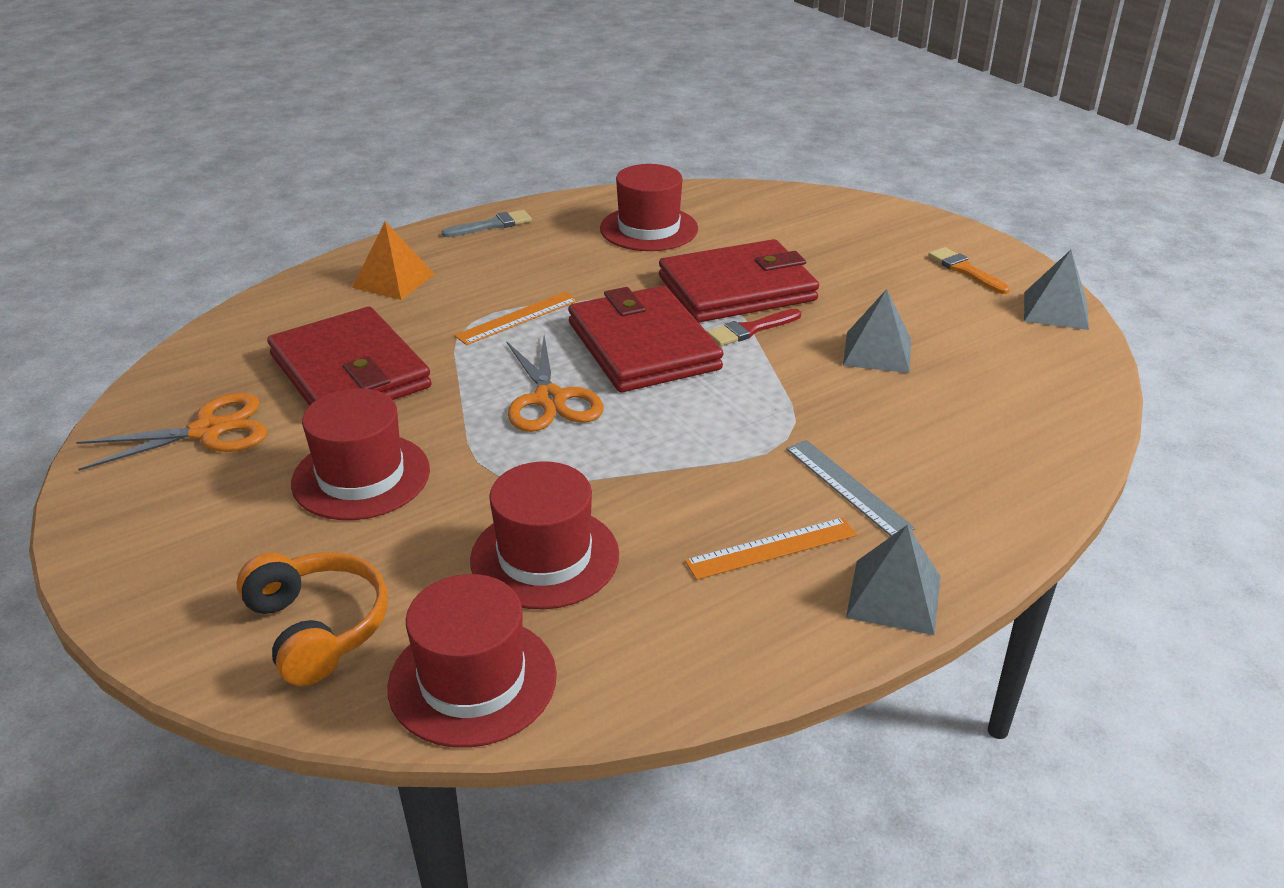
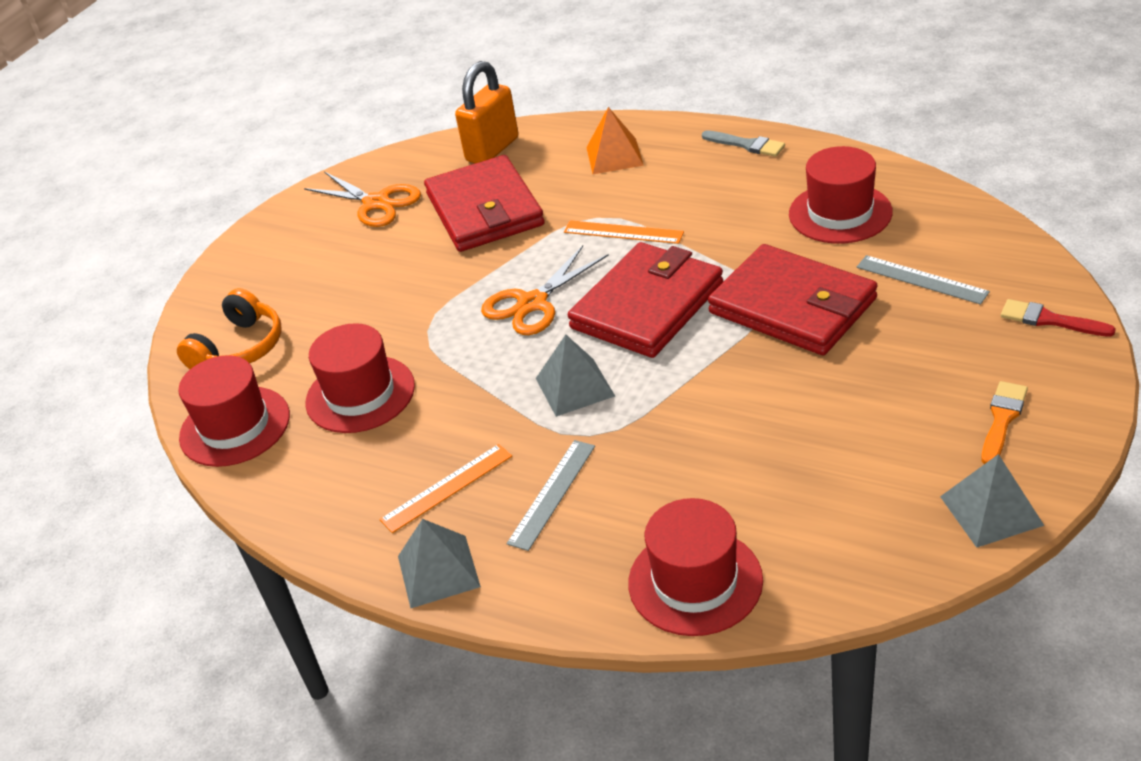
camera: 65 degrees right, 5 degrees up
red wallet [267,307,432,406] -> red wallet turned 45 degrees counterclockwise [424,155,545,252]
red hat [291,388,430,520] -> red hat moved to [628,498,763,636]
orange ruler [685,517,857,580] -> orange ruler turned 75 degrees counterclockwise [380,444,512,533]
red brush [707,309,801,346] -> red brush moved to [1001,299,1116,337]
grey pyramid [843,289,911,373] -> grey pyramid moved to [536,335,615,417]
none -> orange padlock [455,61,519,163]
none -> grey ruler [857,255,990,305]

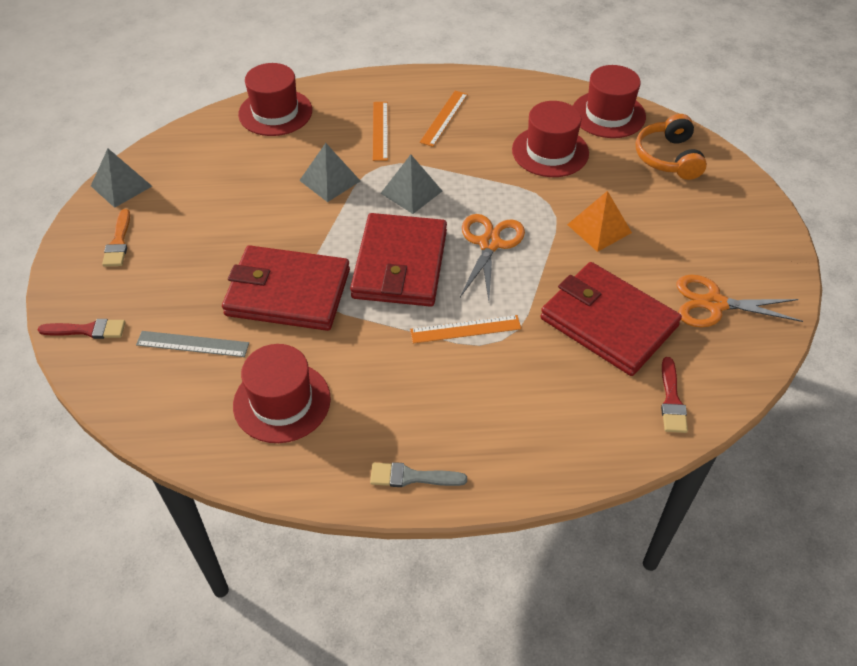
camera: 145 degrees right, 10 degrees up
grey pyramid [398,519,481,608] -> grey pyramid moved to [299,143,360,202]
orange padlock [455,61,519,163] -> red brush [661,357,688,433]
grey ruler [507,440,595,551] -> orange ruler [373,102,388,161]
orange pyramid [586,107,644,174] -> orange pyramid moved to [567,191,632,252]

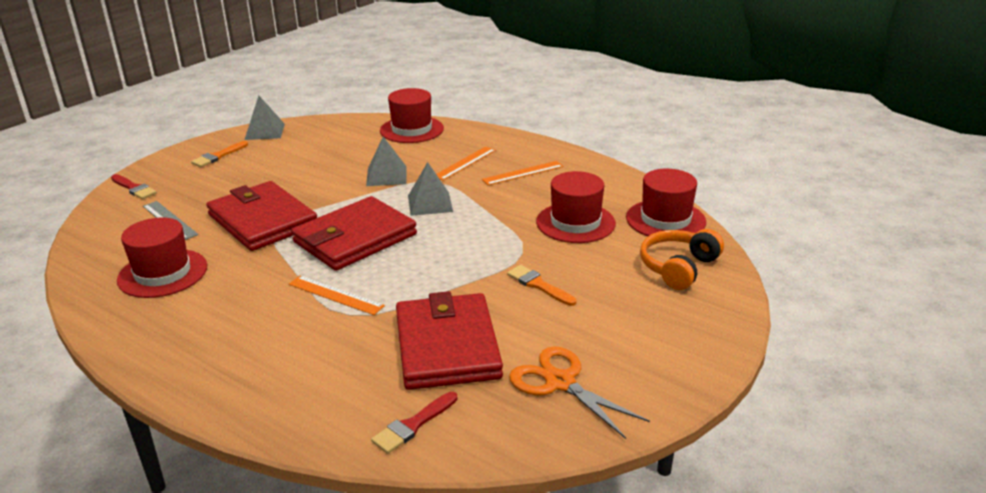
camera: 40 degrees right, 20 degrees down
grey brush [370,462,467,487] -> none
orange scissors [460,214,525,301] -> none
orange pyramid [567,191,632,252] -> orange brush [507,265,576,306]

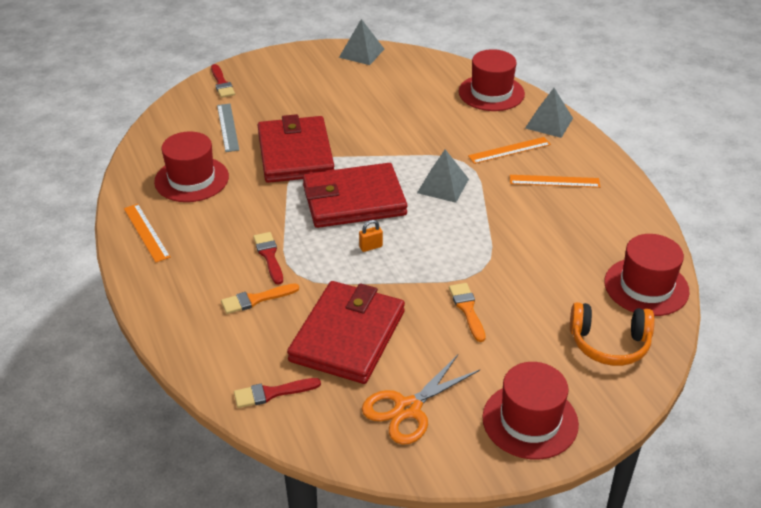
camera: 30 degrees right, 10 degrees up
orange brush [191,141,248,167] -> orange brush moved to [221,283,299,314]
orange ruler [289,276,385,315] -> orange ruler moved to [124,204,171,263]
grey pyramid [366,137,407,186] -> grey pyramid moved to [525,88,573,138]
orange scissors [509,346,650,439] -> orange scissors turned 120 degrees counterclockwise [362,355,480,445]
red hat [536,171,616,243] -> red hat moved to [482,362,579,459]
orange headphones [640,229,724,290] -> orange headphones turned 150 degrees counterclockwise [570,302,655,366]
none -> red brush [253,232,283,285]
none -> orange padlock [359,220,383,252]

